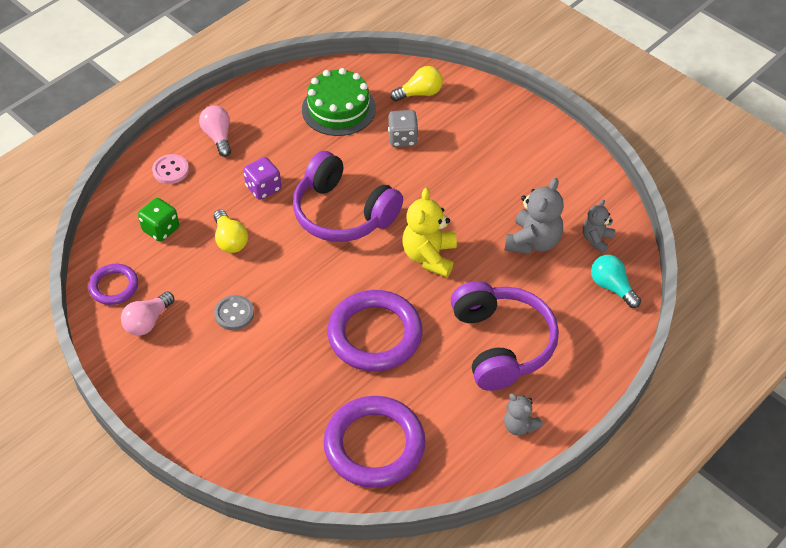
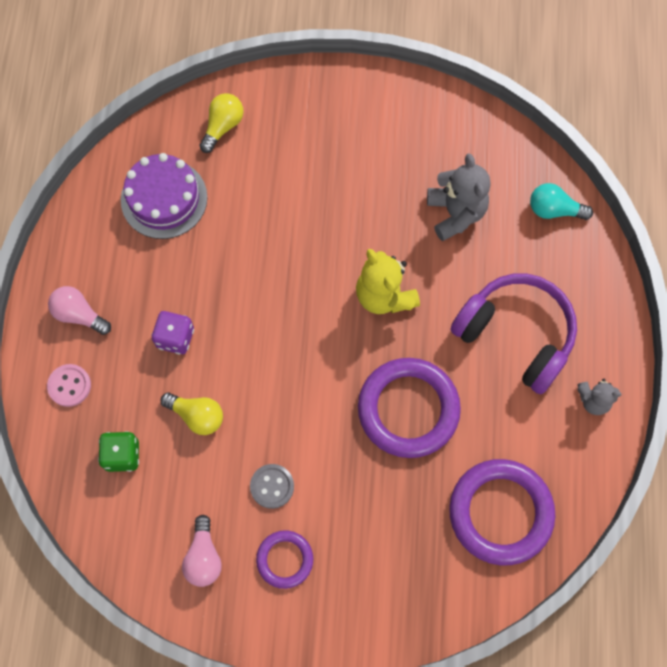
camera: 40 degrees left, 20 degrees up
purple ring [88,264,138,305] -> purple ring moved to [256,530,313,589]
purple headphones [293,151,403,242] -> none
green cake [302,68,376,136] -> purple cake [121,153,207,239]
grey dice [388,110,419,147] -> none
grey teddy bear [583,199,615,253] -> none

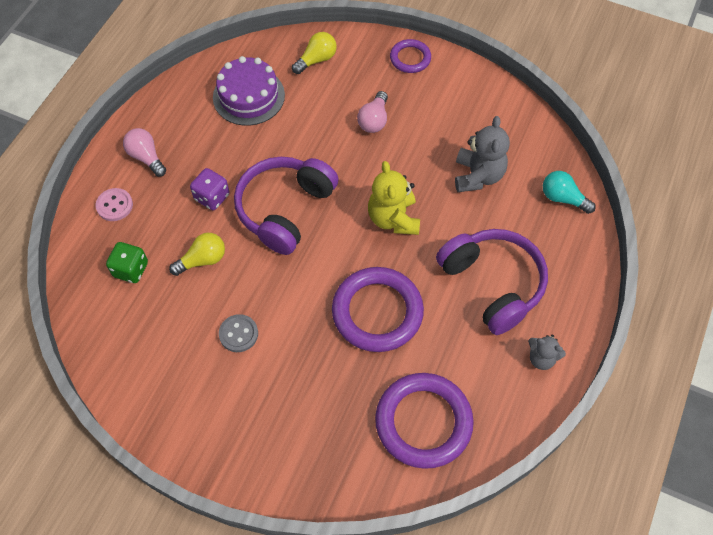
camera: 20 degrees right, 10 degrees down
yellow light bulb [161,393,223,435] -> yellow light bulb turned 75 degrees counterclockwise [169,233,225,276]
pink light bulb [182,515,222,587] -> pink light bulb moved to [357,91,388,133]
purple ring [256,530,313,589] -> purple ring moved to [390,39,431,73]
none -> purple headphones [234,157,339,255]

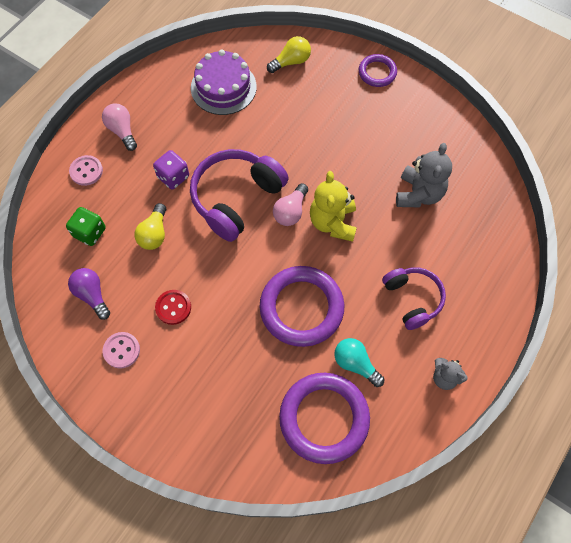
camera: 10 degrees right, 5 degrees up
yellow light bulb [169,233,225,276] -> yellow light bulb turned 120 degrees clockwise [135,203,166,250]
grey button [219,314,258,352] -> red button [155,290,191,325]
pink light bulb [357,91,388,133] -> pink light bulb moved to [273,183,308,226]
purple headphones [436,229,548,335] -> purple headphones [382,267,446,330], size x0.63
turquoise light bulb [543,171,596,214] -> turquoise light bulb moved to [334,338,384,387]
none -> purple light bulb [68,268,110,320]
none -> pink button [102,332,140,369]

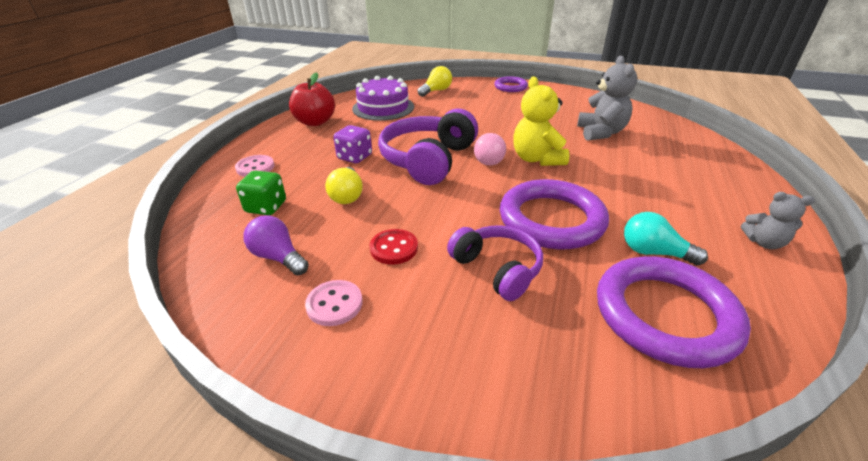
camera: 15 degrees left, 30 degrees down
pink light bulb [102,103,137,151] -> none
purple headphones [382,267,446,330] -> purple headphones moved to [447,226,543,301]
none -> red apple [289,72,335,126]

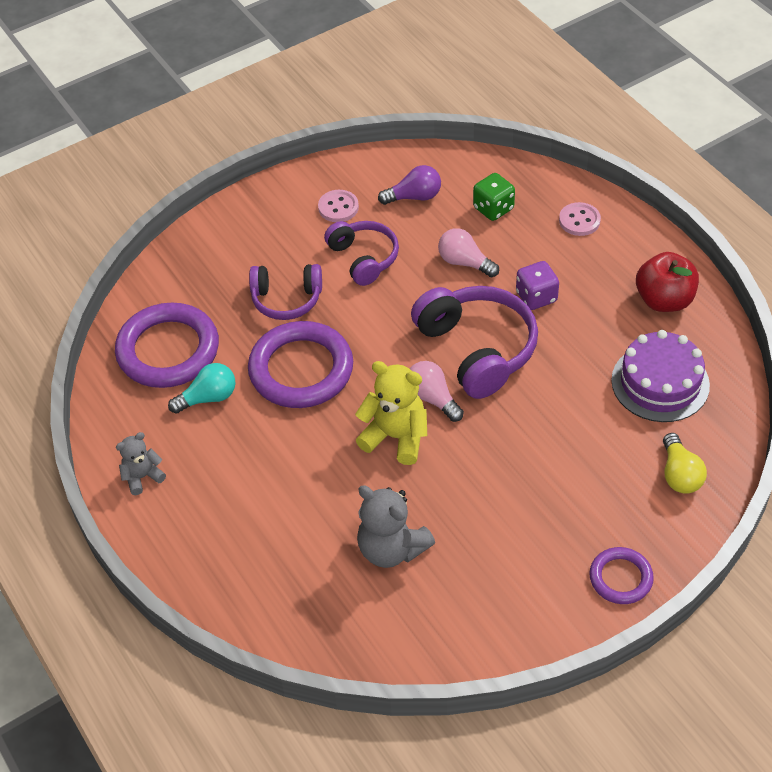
camera: 130 degrees right, 15 degrees up
yellow light bulb [325,167,363,204] -> pink light bulb [438,228,499,277]
red button [370,229,418,265] -> purple headphones [324,221,399,286]

